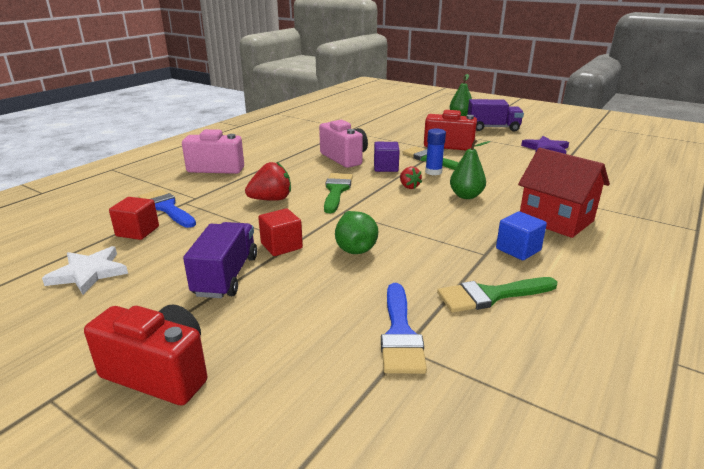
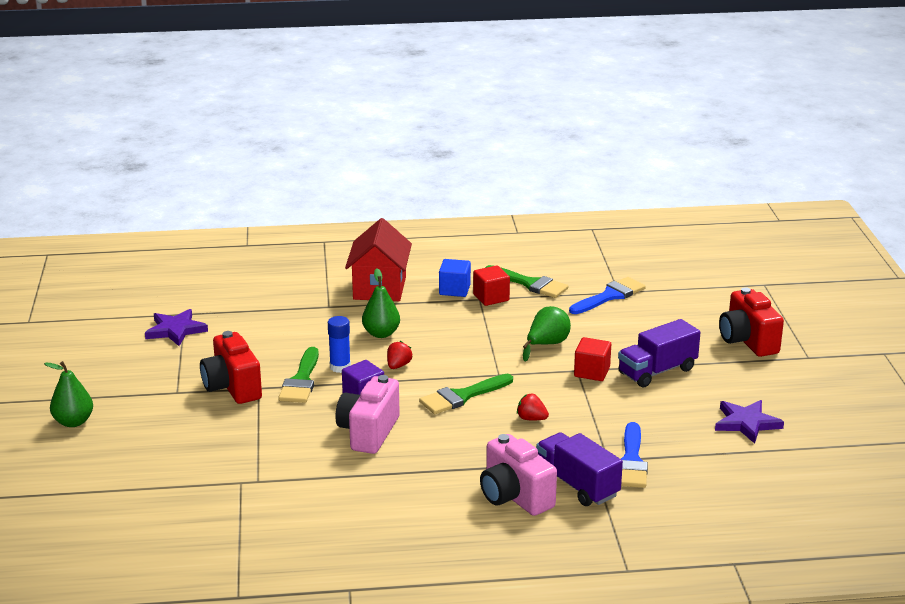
camera: 130 degrees left, 0 degrees up
white star [42,246,128,295] -> purple star [715,400,784,444]
red cube [109,197,159,240] -> red cube moved to [473,265,510,306]
red strawberry [245,162,291,201] -> red strawberry [517,394,549,420], size x0.60
purple truck [467,99,524,131] -> purple truck moved to [536,432,623,506]

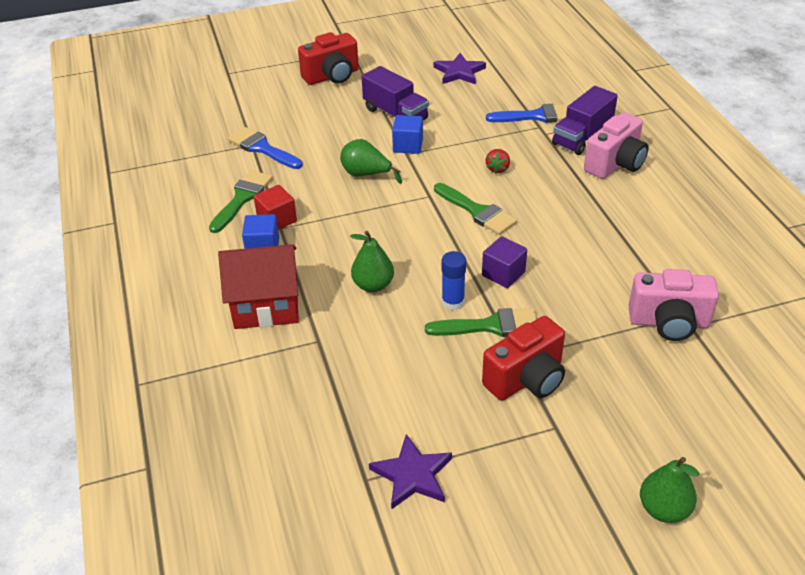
camera: 100 degrees left, 15 degrees up
pink camera [335,375,400,454] -> pink camera moved to [628,269,719,341]
red strawberry [387,341,412,369] -> none
red cube [574,337,611,381] -> blue cube [392,115,423,154]

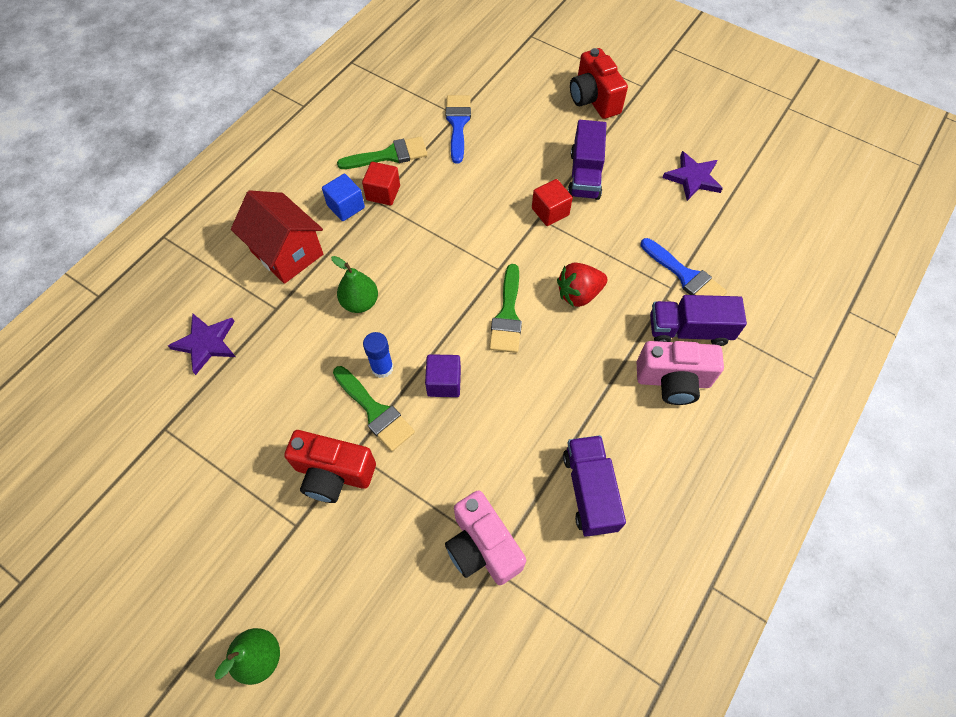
camera: 50 degrees right, 20 degrees up
red camera [298,32,359,85] -> red camera turned 45 degrees clockwise [570,48,628,119]
green pear [340,139,402,184] -> none
purple star [369,434,452,509] -> purple star moved to [168,313,235,375]
blue cube [392,115,423,154] -> red cube [532,179,573,226]
red strawberry [486,149,510,174] -> red strawberry [557,263,607,307], size x1.66
none -> purple truck [563,435,626,537]

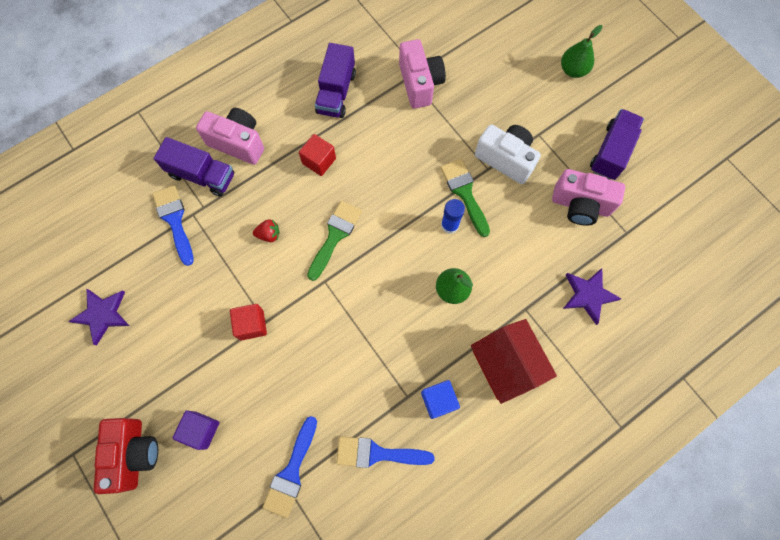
camera: 160 degrees left, 10 degrees up
red camera [284,430,376,503] -> white camera [475,125,541,184]
green brush [337,136,428,169] -> blue brush [336,437,435,468]
red cube [362,162,400,205] -> red cube moved to [299,134,336,176]
purple cube [425,354,461,397] -> purple cube moved to [173,410,219,450]
red strawberry [557,263,607,307] -> red strawberry [253,219,280,242], size x0.60
purple truck [568,120,606,200] -> purple truck moved to [590,109,644,180]
none -> pink camera [552,169,625,226]

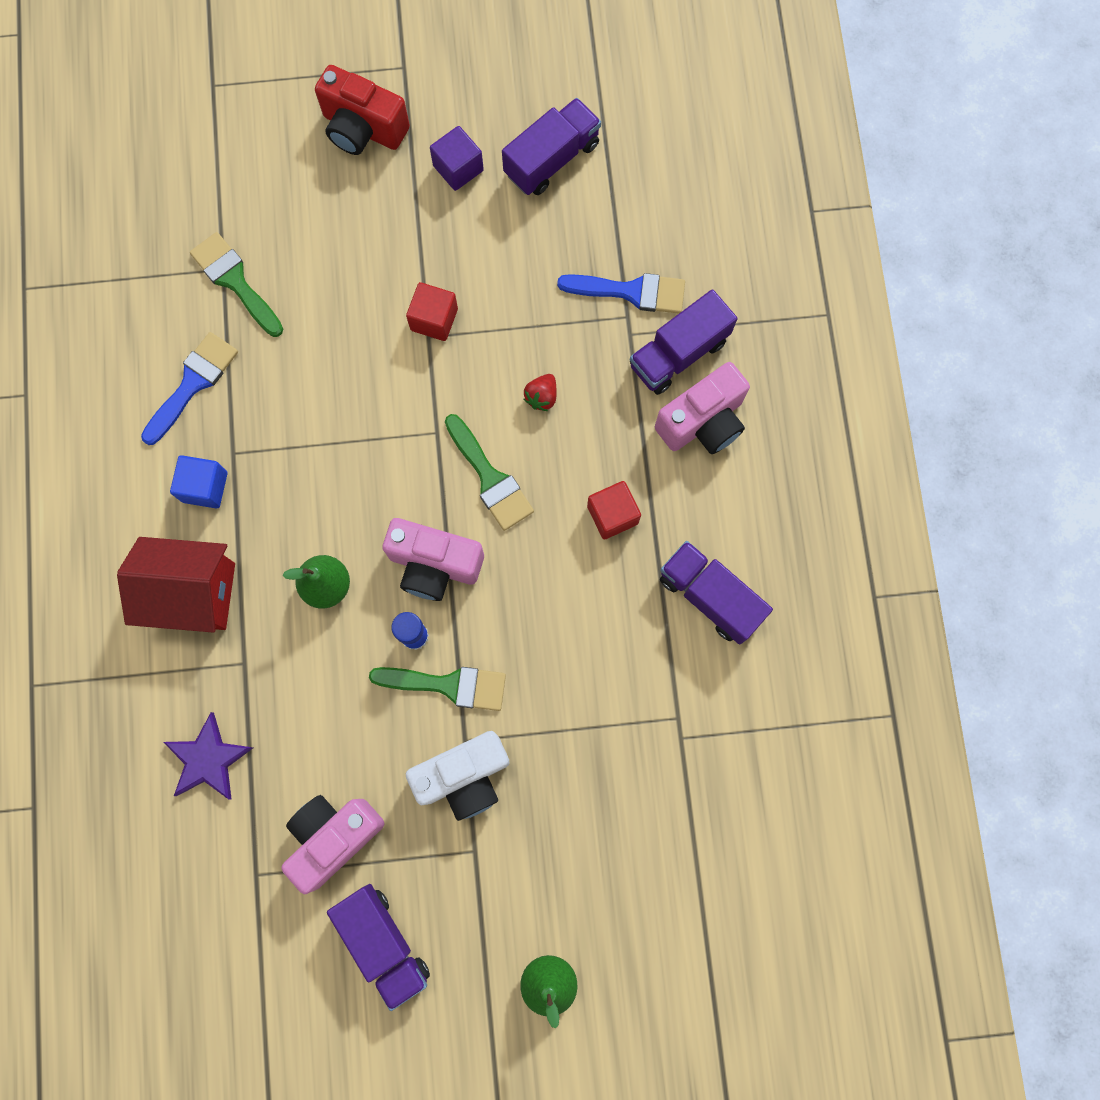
camera: 120 degrees right, 5 degrees up
purple star [68,288,130,346] -> purple truck [502,98,601,195]
purple cube [173,410,219,450] -> purple cube moved to [430,126,484,191]
blue brush [263,416,317,518] -> green brush [190,232,283,337]
pink camera [399,39,446,109] -> pink camera moved to [382,518,484,601]

